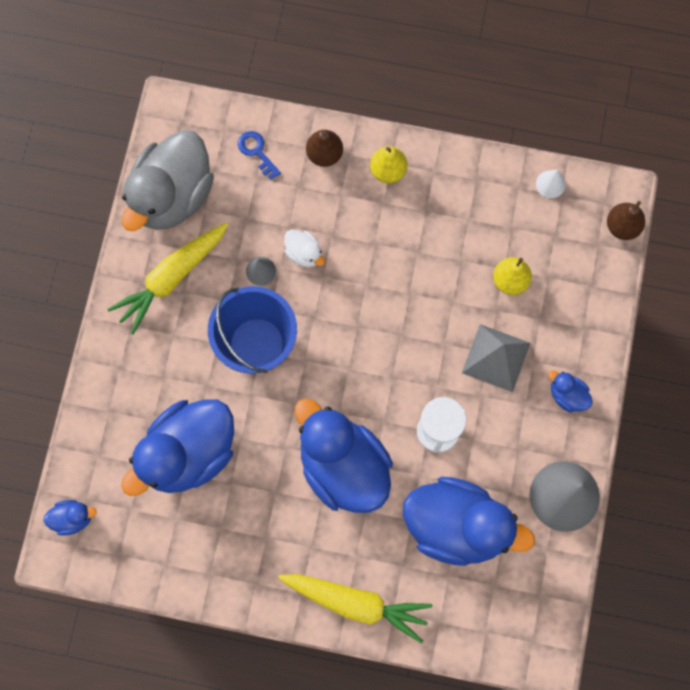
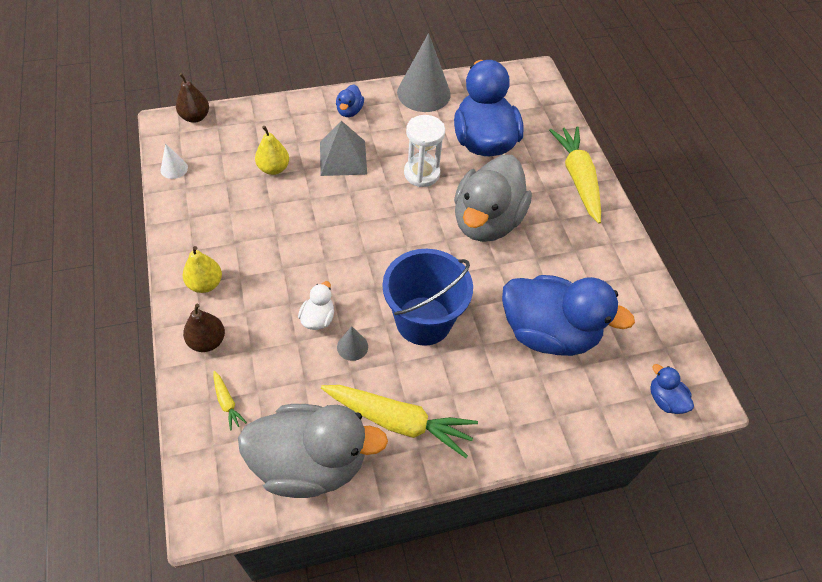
camera: 120 degrees left, 20 degrees down
blue key [238,131,281,179] -> yellow carrot [213,371,247,431]
blue duck [295,398,393,513] -> grey duck [454,155,532,242]

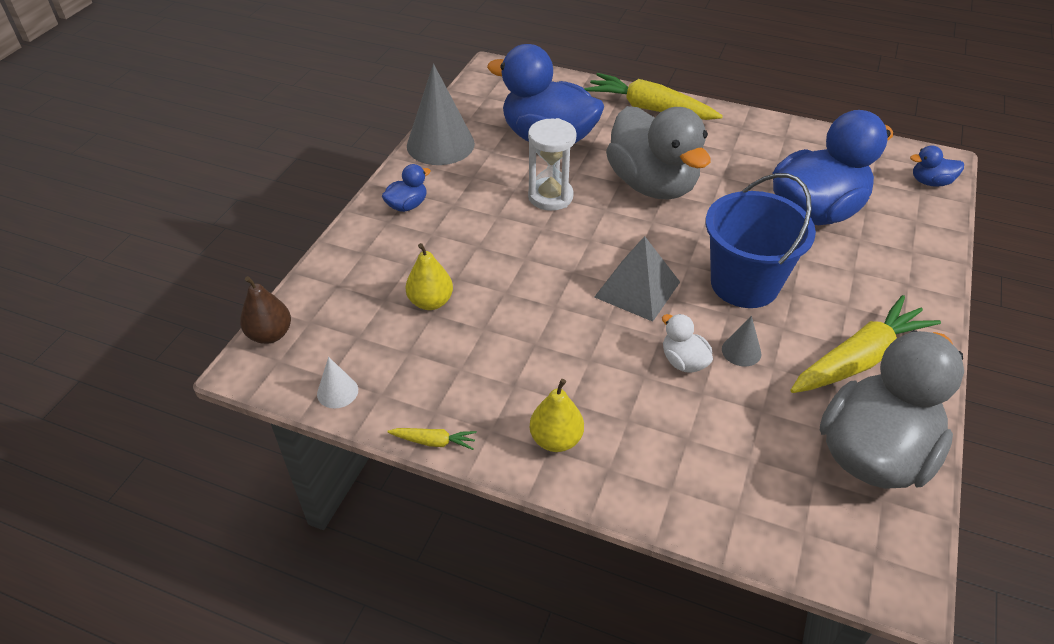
camera: 50 degrees left, 10 degrees down
brown pear [183,304,225,352] -> none
yellow carrot [213,371,247,431] -> yellow carrot moved to [387,428,477,450]
grey pyramid [320,121,367,176] -> grey pyramid moved to [595,236,680,322]
blue duck [336,85,364,117] -> blue duck turned 90 degrees counterclockwise [382,164,431,212]

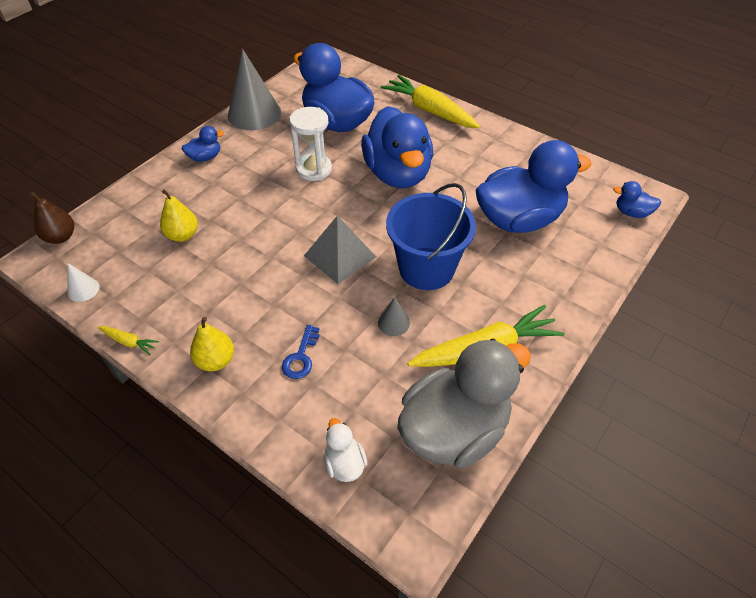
camera: 15 degrees right, 5 degrees up
grey duck [606,106,711,200] -> blue duck [361,106,433,188]
white duck [662,314,713,373] -> white duck moved to [324,418,367,482]
none -> blue key [282,325,319,379]

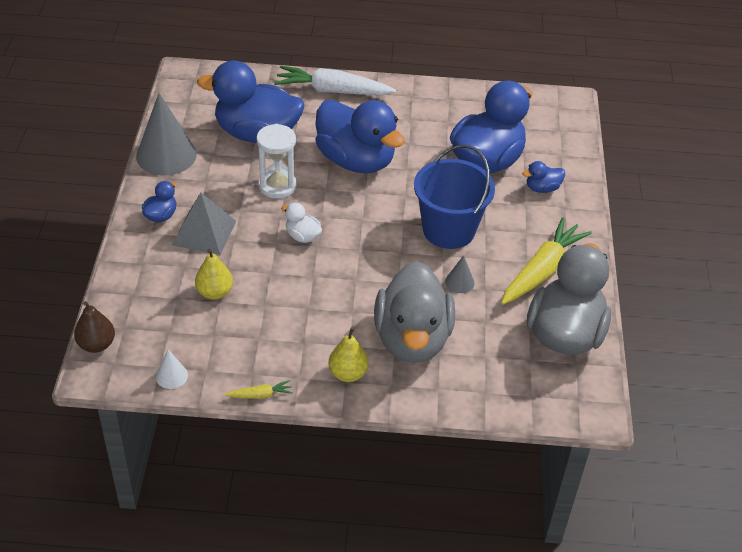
camera: 35 degrees left, 5 degrees down
blue key [282,325,319,379] -> grey duck [374,261,455,363]
grey pyramid [304,215,376,284] -> grey pyramid moved to [172,193,236,255]
white duck [324,418,367,482] -> white duck moved to [281,203,322,243]
yellow carrot [381,75,480,128] -> white carrot [274,65,396,95]
blue duck [613,181,661,218] -> blue duck moved to [522,161,565,193]

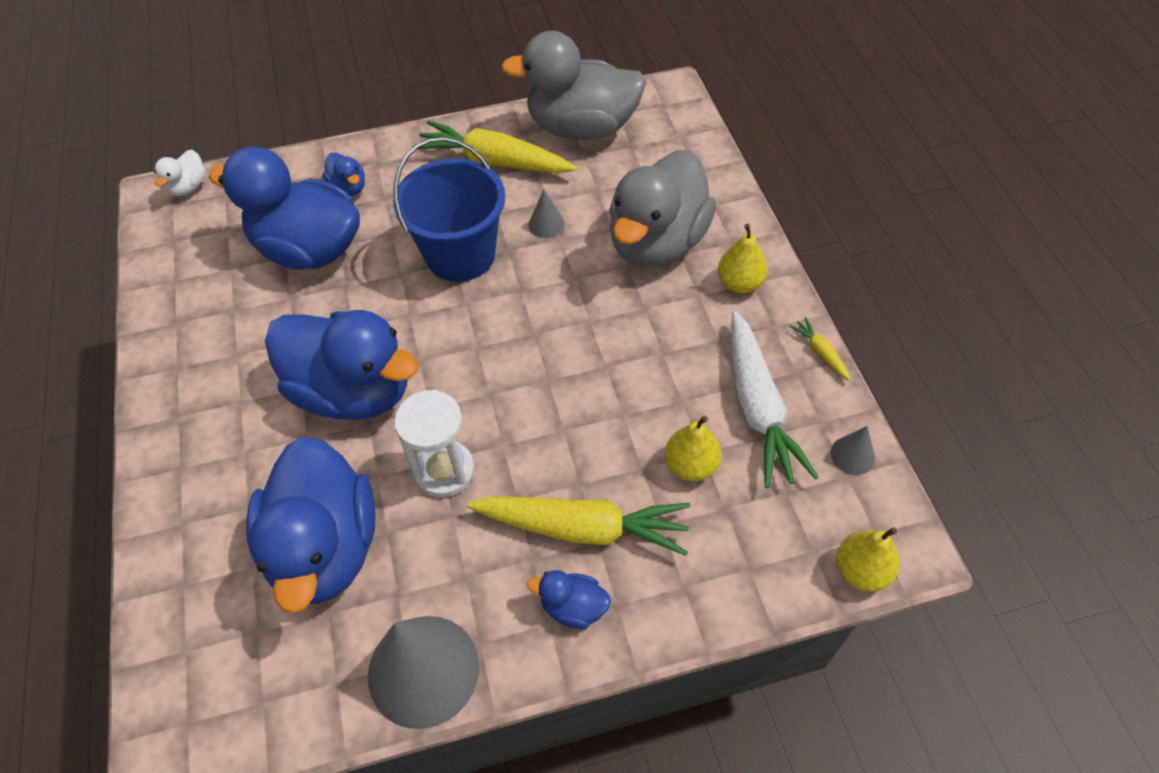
camera: 105 degrees left, 10 degrees up
brown pear [74,301,115,353] -> yellow pear [836,527,900,592]
white cone [156,349,188,389] -> grey cone [831,426,875,475]
grey pyramid [172,193,236,255] -> yellow carrot [467,496,690,556]
white carrot [274,65,396,95] -> white carrot moved to [731,311,819,488]
white duck [281,203,322,243] -> white duck moved to [154,149,206,196]
blue duck [315,100,405,173] -> blue duck turned 90 degrees clockwise [265,310,419,420]
grey duck [374,261,455,363] -> grey duck turned 135 degrees clockwise [609,150,716,267]

